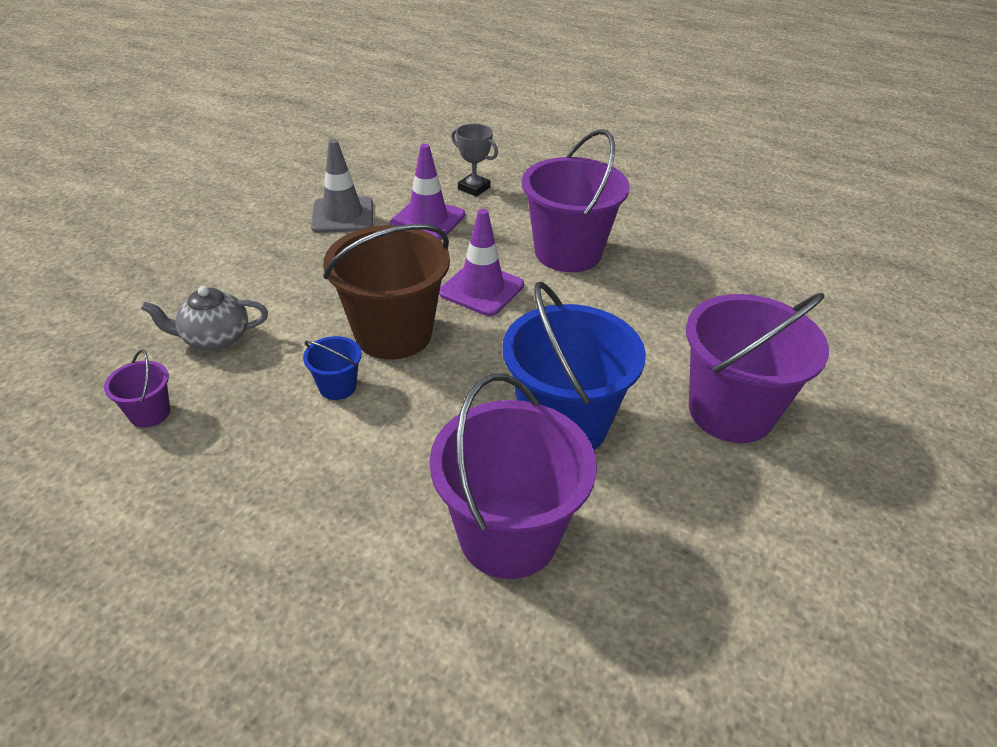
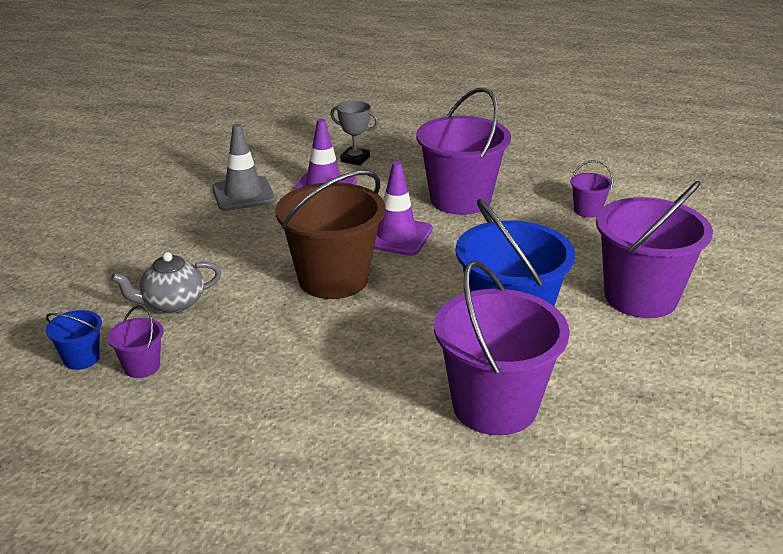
camera: 10 degrees left, 10 degrees down
blue bucket [303,336,362,400] -> blue bucket moved to [46,310,102,370]
none -> purple bucket [570,160,613,218]

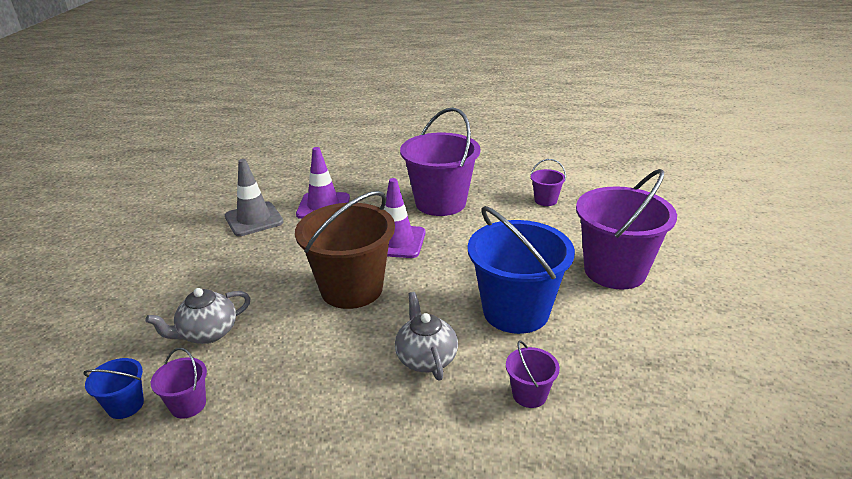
camera: 10 degrees left, 0 degrees up
grey trophy [330,101,379,166] -> none
purple bucket [434,260,570,435] -> purple bucket [506,340,560,408], size x0.44
none -> grey teapot [395,292,458,380]

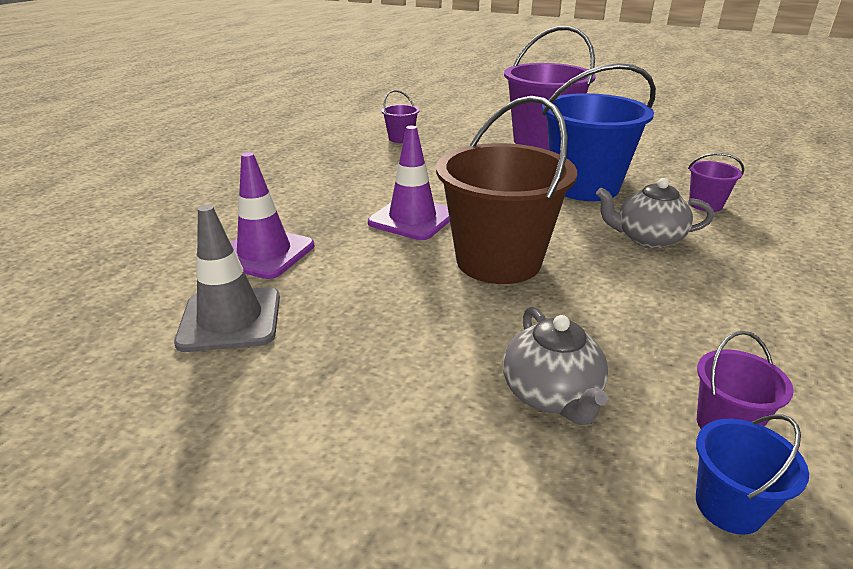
camera: 70 degrees left, 0 degrees up
purple bucket [400,107,480,216] -> none

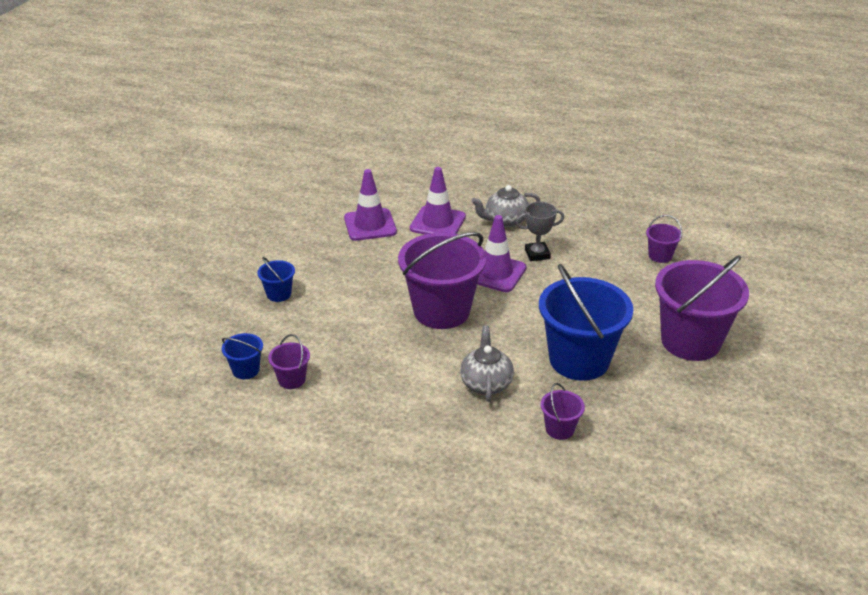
camera: 85 degrees right, 5 degrees up
grey traffic cone [174,205,280,352] -> purple traffic cone [344,169,397,241]
brown bucket [436,96,577,284] -> purple bucket [398,232,486,329]
grey teapot [503,307,608,425] -> grey teapot moved to [471,185,540,227]
none -> blue bucket [257,257,295,302]
none -> grey trophy [516,202,564,261]

